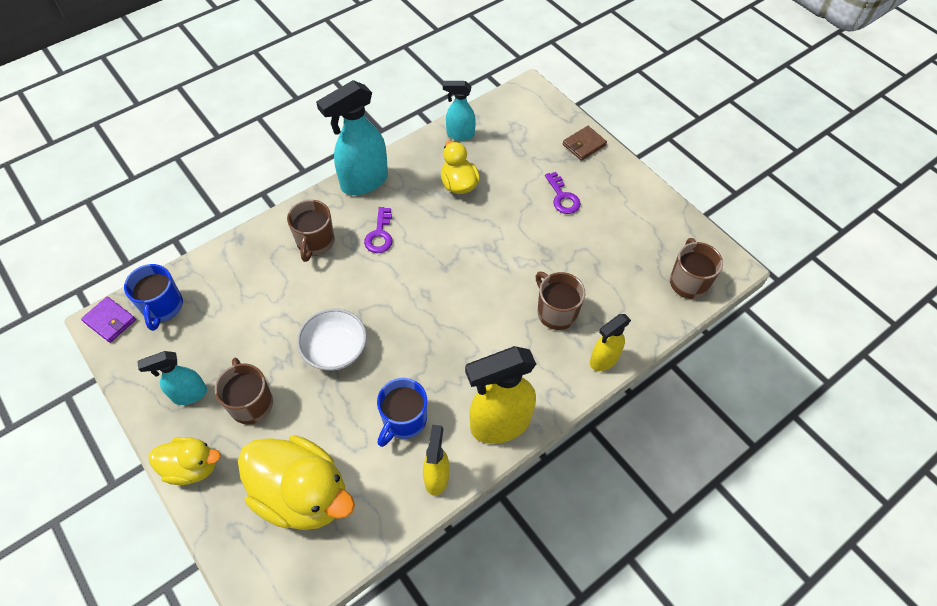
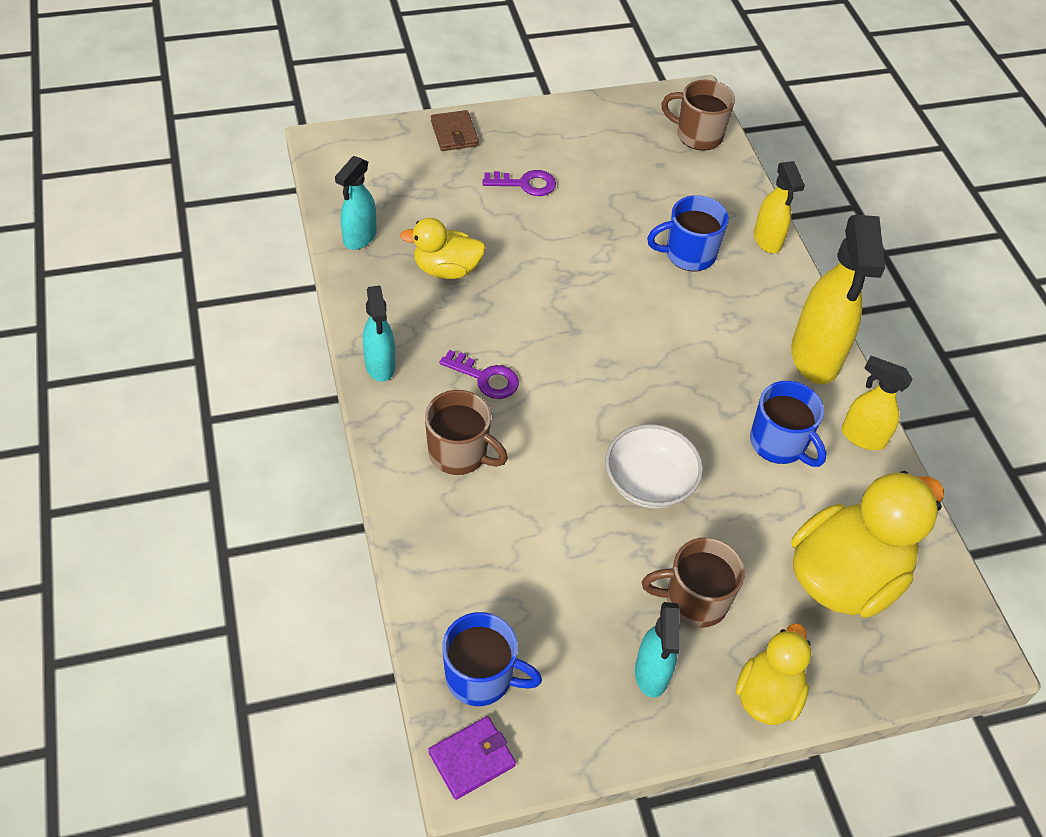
camera: 70 degrees left, 5 degrees down
turquoise spray bottle [316,80,388,195] -> turquoise spray bottle [363,286,396,382], size x0.57
brown mug [536,272,585,330] -> blue mug [647,195,729,271]

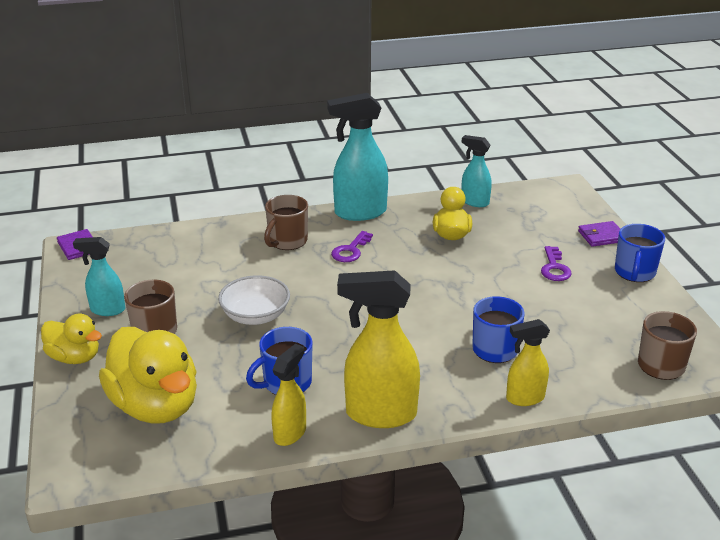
camera: 95 degrees right, 20 degrees down
turquoise spray bottle [363,286,396,382] -> turquoise spray bottle [327,93,388,221], size x1.74
brown wallet [431,110,479,151] -> purple wallet [578,221,620,247]
blue mug [442,612,542,706] -> blue mug moved to [615,224,665,282]

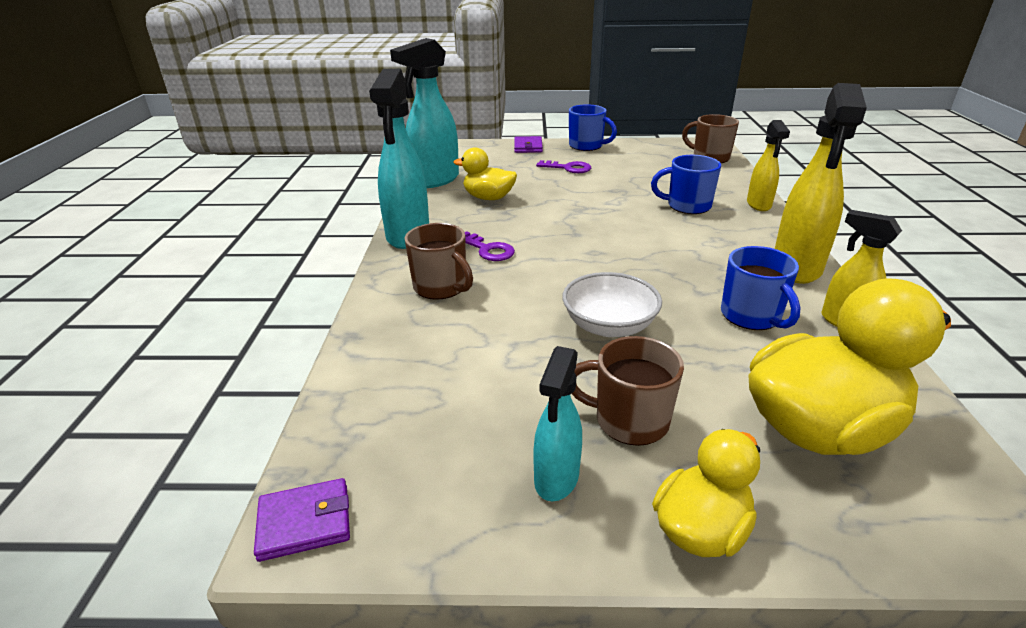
camera: 75 degrees left, 0 degrees up
turquoise spray bottle [461,135,492,207] -> turquoise spray bottle [390,38,459,188], size x1.74

